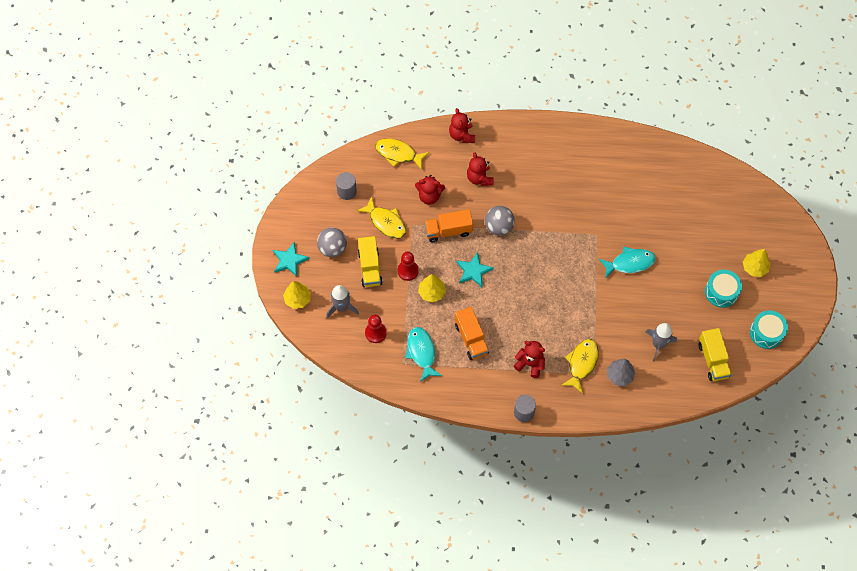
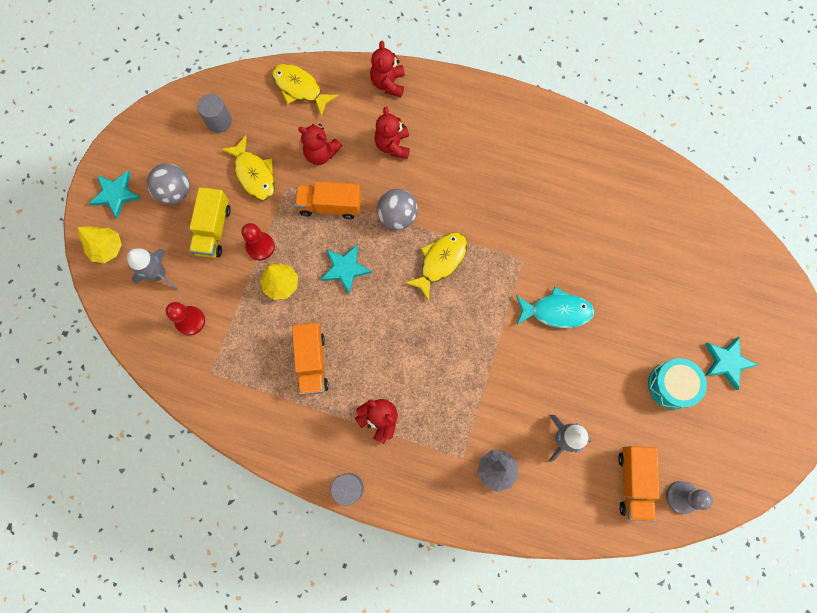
camera: 15 degrees right, 10 degrees up
turquoise fish [405,327,442,382] -> none
yellow fish [562,339,599,394] -> yellow fish moved to [405,232,468,301]
yellow truck [699,328,732,381] -> orange truck [618,446,660,522]
yellow tree [743,249,770,277] -> turquoise star [705,337,758,390]
turquoise drum [750,310,788,349] -> none
none -> grey pawn [666,481,713,514]

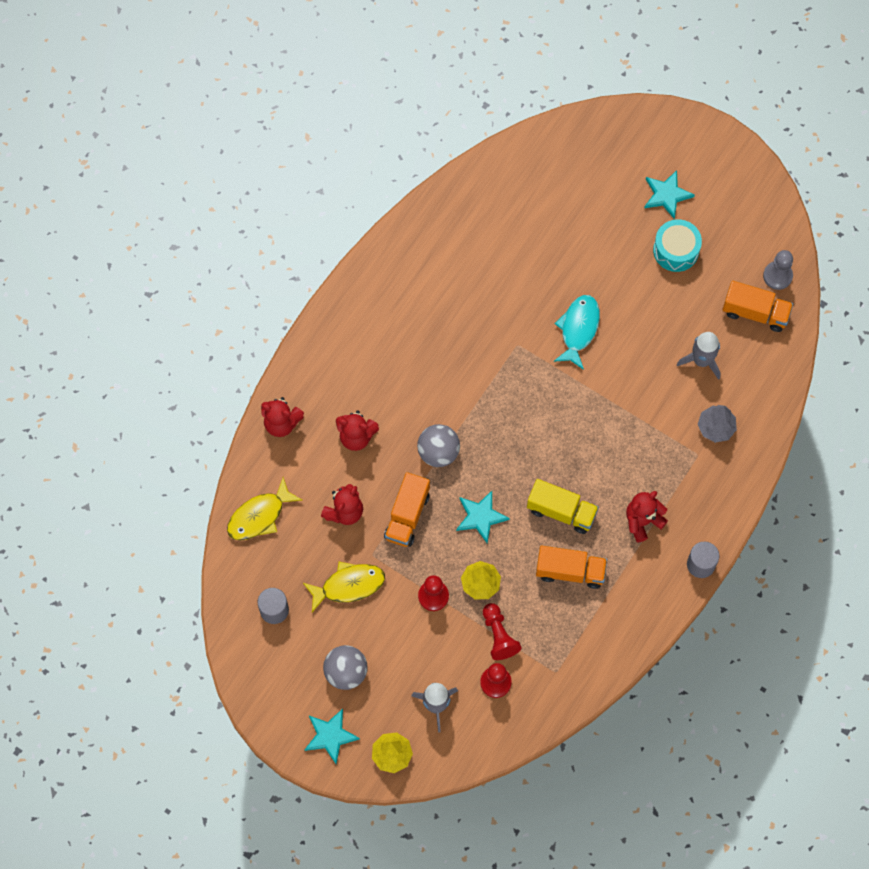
camera: 75 degrees left, 5 degrees down
yellow truck [189,187,231,258] -> yellow truck moved to [527,479,599,534]
yellow fish [405,232,468,301] -> none
none -> red pawn [483,603,522,660]

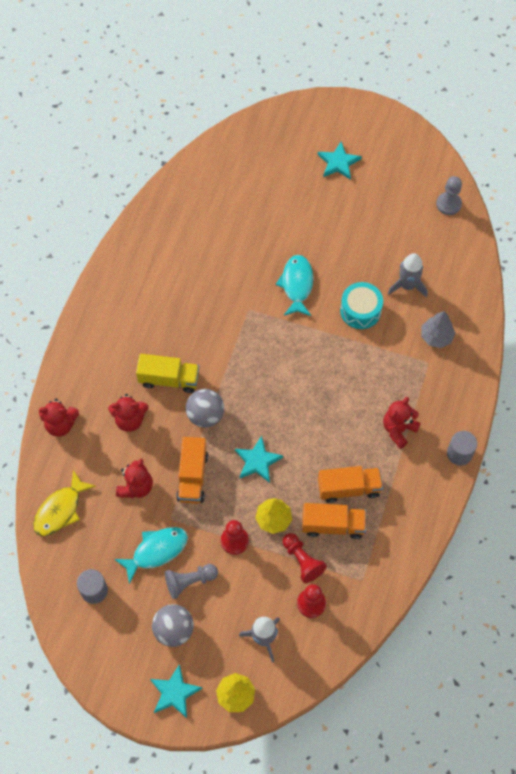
camera: 15 degrees left, 5 degrees down
yellow fish [303,562,385,612] -> turquoise fish [114,527,188,584]
yellow truck [527,479,599,534] -> yellow truck moved to [136,354,199,393]
turquoise drum [653,219,702,272] -> turquoise drum moved to [340,282,383,329]
orange truck [722,281,793,332] -> orange truck moved to [302,503,366,539]
none -> grey pawn [165,564,218,599]

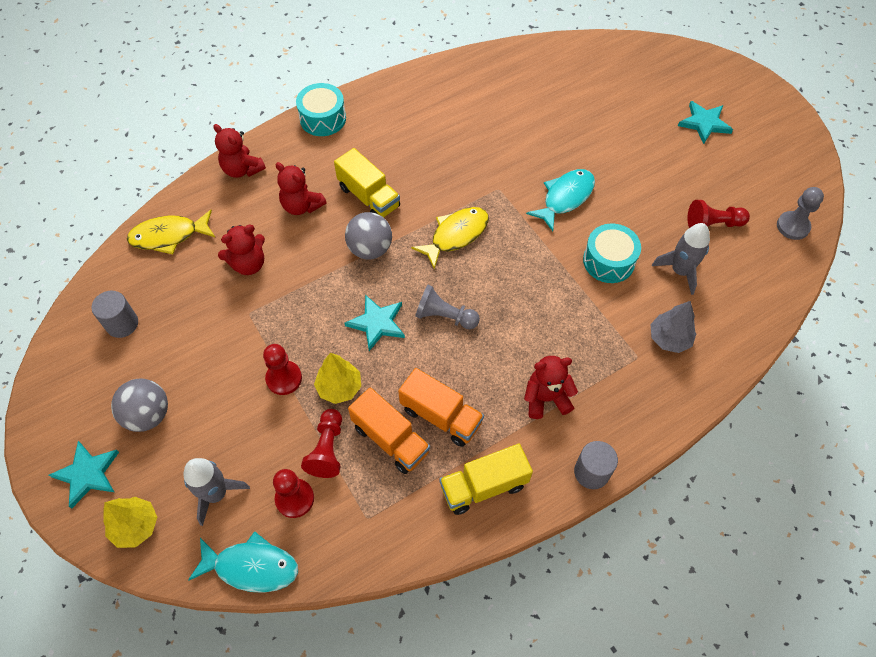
camera: 40 degrees right, 5 degrees down
turquoise fish [114,527,188,584] -> turquoise fish moved to [188,531,298,593]
grey pawn [165,564,218,599] -> grey pawn moved to [415,285,480,329]
orange truck [177,437,208,504] -> none
none -> turquoise drum [296,83,346,136]
none -> yellow fish [411,207,489,269]
none -> yellow truck [439,444,533,515]
none -> red pawn [687,200,750,228]

